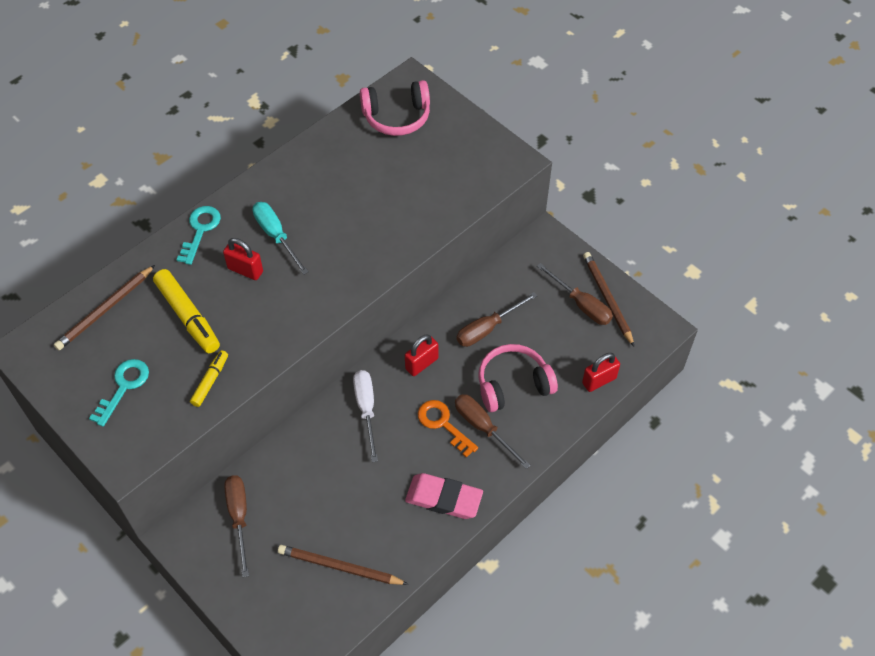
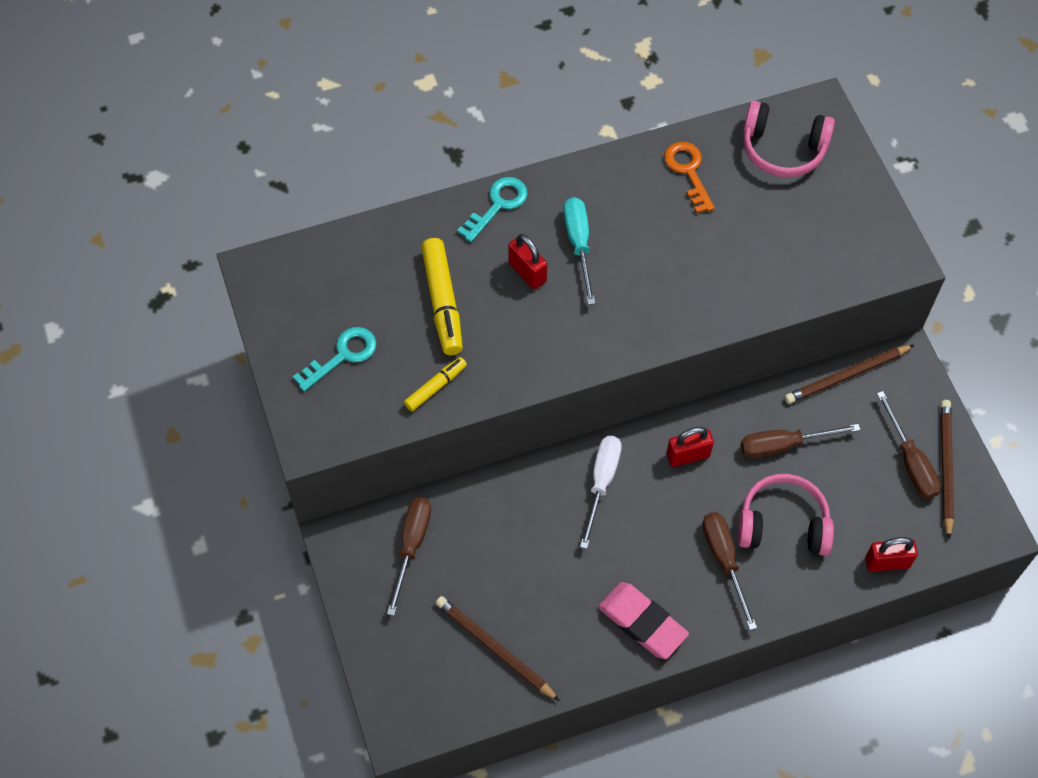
camera: 25 degrees right, 5 degrees up
brown pencil [54,265,155,350] -> brown pencil moved to [785,345,914,404]
orange key [418,400,478,458] -> orange key moved to [664,142,715,213]

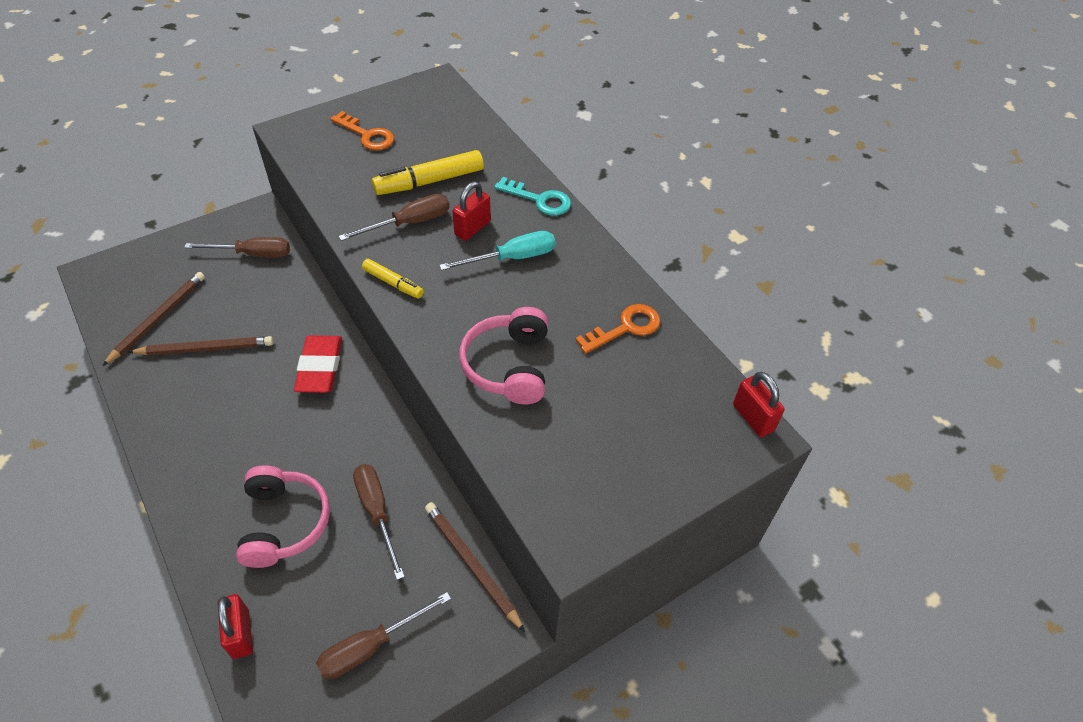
camera: 75 degrees right, 10 degrees down
turquoise key [293,327,377,392] -> orange key [330,111,394,150]
yellow marker [404,357,467,411] -> yellow marker moved to [362,259,424,299]
white screwdriver [580,436,622,549] -> red eraser [294,335,342,393]
pink eraser [598,582,689,659] -> none
red padlock [666,427,714,467] -> red padlock moved to [733,372,785,437]
brown screwdriver [702,512,757,630] -> brown screwdriver moved to [339,194,450,241]
pink headphones [743,101,835,178] -> pink headphones moved to [459,307,548,405]
brown pencil [941,400,954,540] -> brown pencil moved to [129,336,273,355]

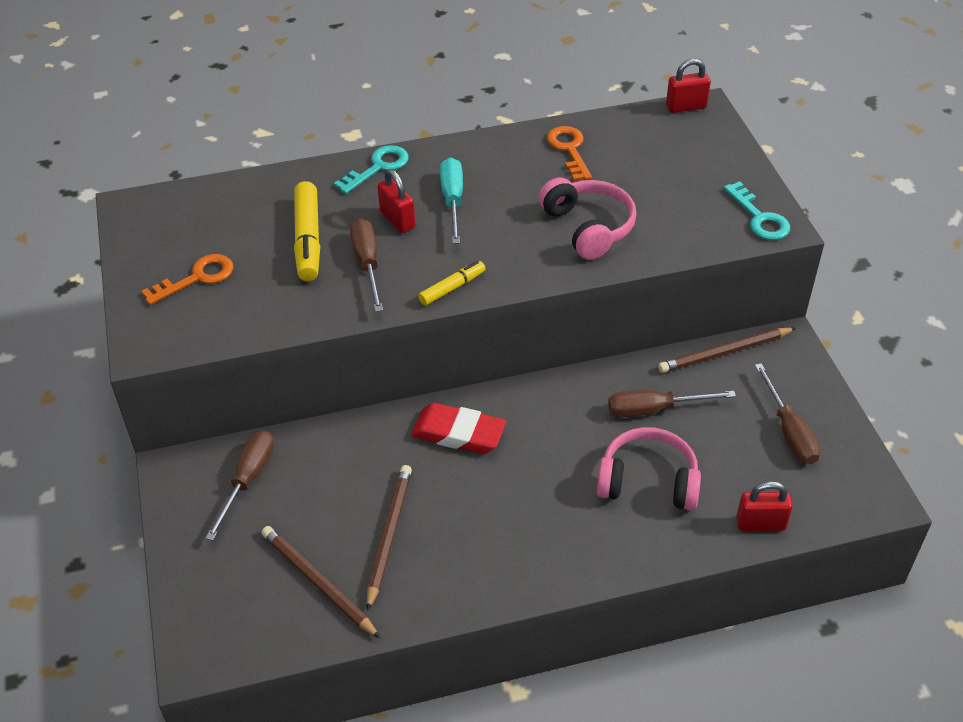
camera: 70 degrees left, 5 degrees down
pink headphones [459,307,548,405] -> pink headphones turned 135 degrees counterclockwise [539,177,637,260]
none -> turquoise key [723,182,790,240]

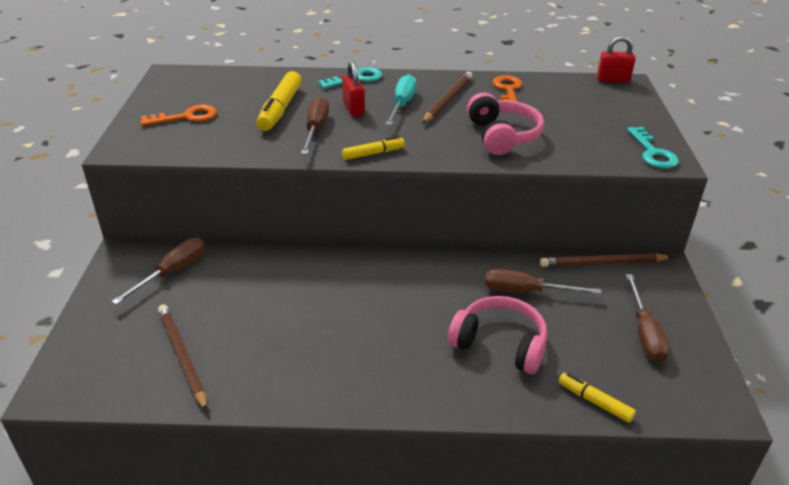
camera: 15 degrees right, 10 degrees down
brown pencil [367,465,412,611] -> brown pencil moved to [422,72,473,123]
red eraser [411,403,506,454] -> none
red padlock [736,481,793,531] -> yellow marker [559,373,636,423]

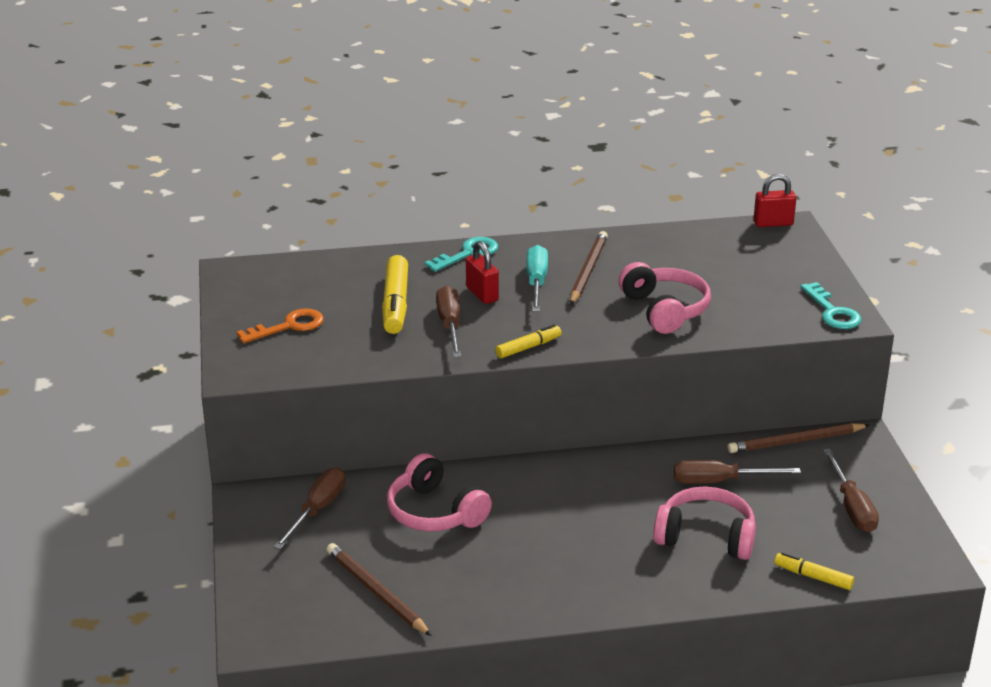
camera: 10 degrees left, 5 degrees down
orange key [492,75,522,102] -> none
none -> pink headphones [387,453,492,532]

